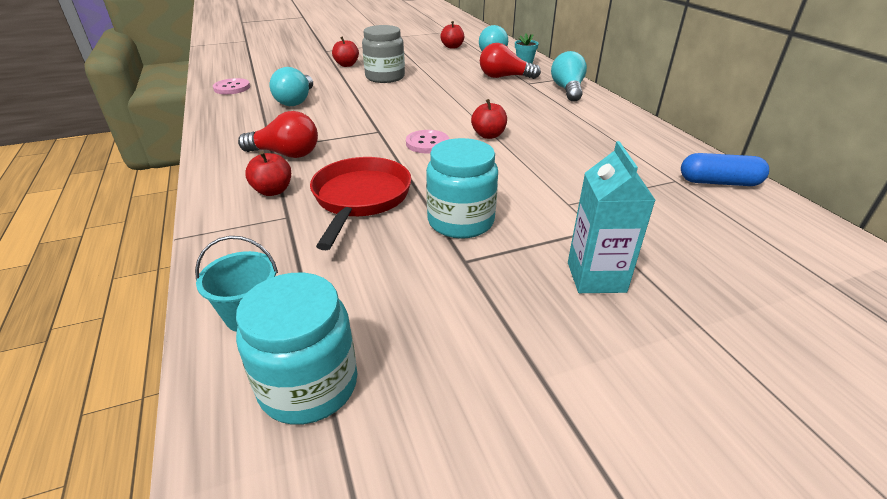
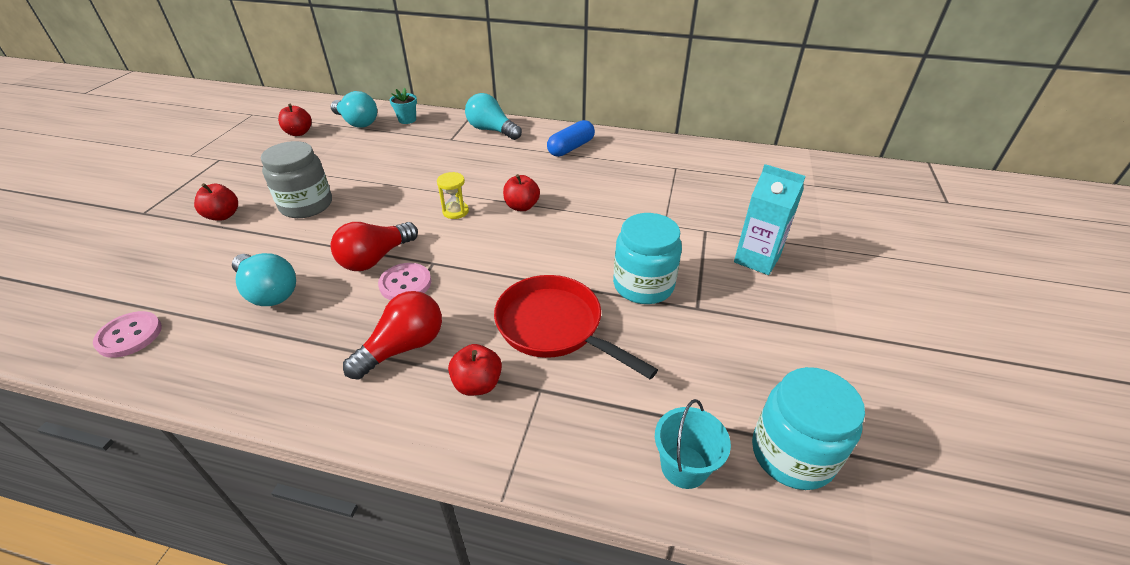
camera: 55 degrees left, 5 degrees up
pink button [406,130,449,153] -> pink button moved to [378,263,431,300]
red light bulb [480,43,541,79] -> red light bulb moved to [330,222,418,271]
blue capsule [681,153,769,186] -> blue capsule moved to [547,120,595,157]
none -> yellow hourglass [437,172,469,219]

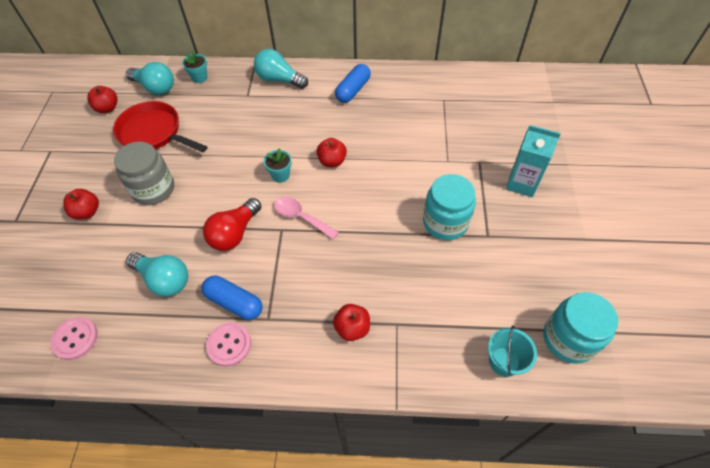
camera: 10 degrees left, 15 degrees up
red light bulb [343,291,442,380] -> none
pink button [378,263,431,300] -> pink button moved to [206,323,251,367]
yellow hourglass [437,172,469,219] -> turquoise flower pot [264,148,292,183]
red pan [494,275,658,379] -> red pan moved to [113,101,207,152]
none -> blue capsule [202,276,263,320]
none -> pink spoon [274,197,339,239]

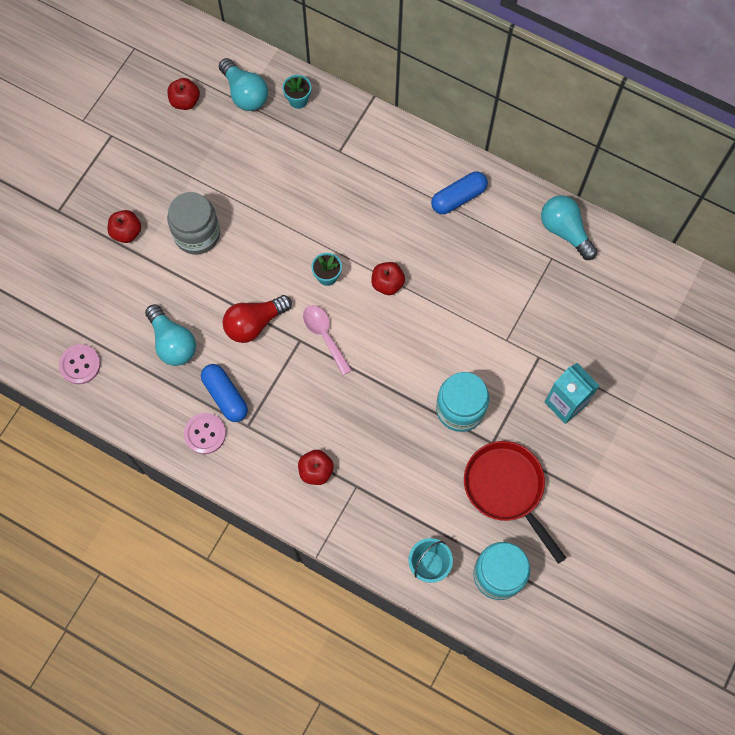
camera: 25 degrees right, 15 degrees up
red pan [113,101,207,152] -> red pan moved to [464,441,566,564]
turquoise light bulb [254,49,308,89] -> turquoise light bulb moved to [541,195,597,260]

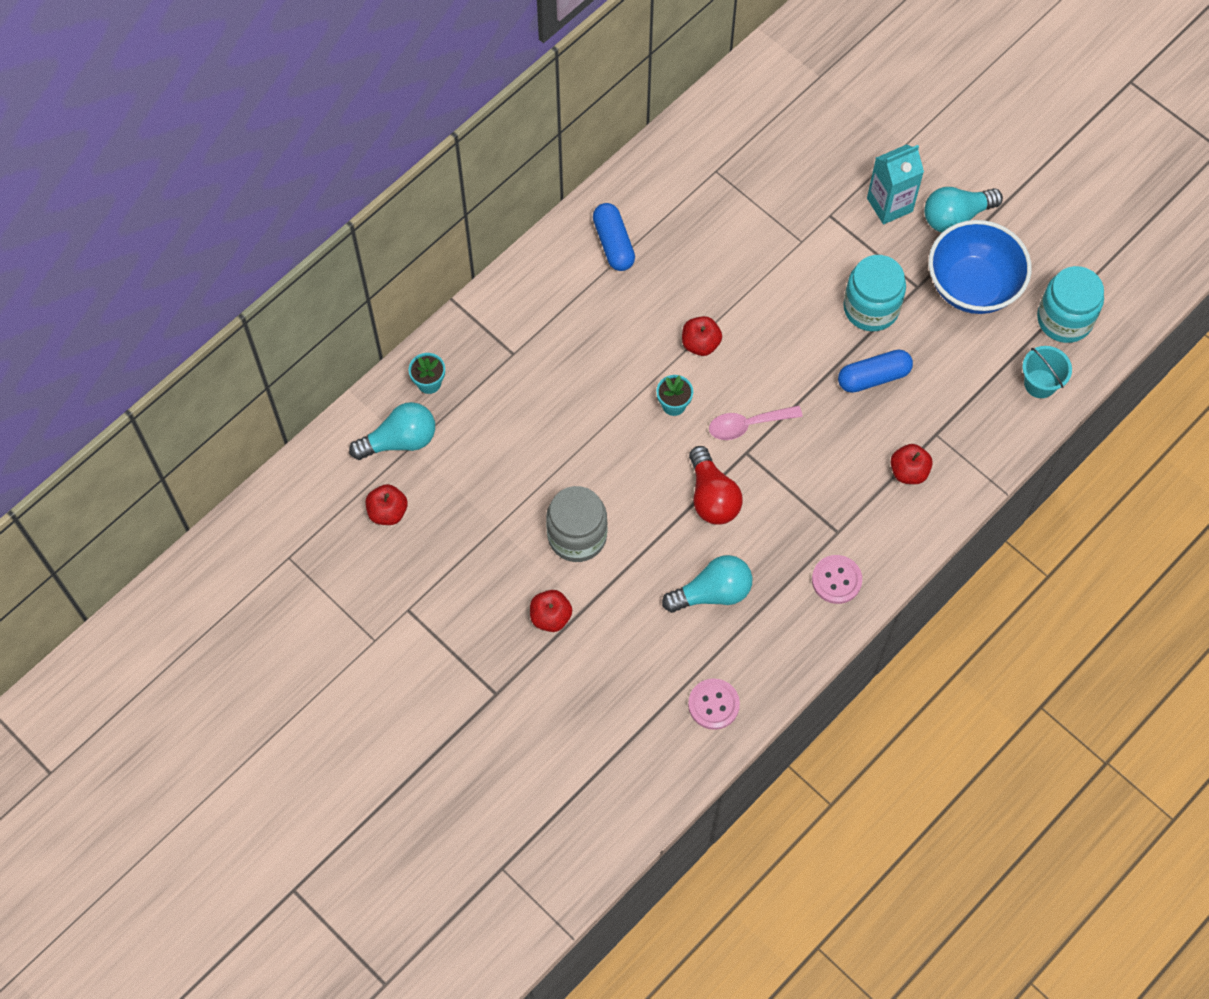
camera: 75 degrees left, 5 degrees down
blue capsule [201,364,248,422] -> blue capsule moved to [838,350,913,393]
red pan [464,441,566,564] -> blue bowl [929,220,1032,314]
turquoise light bulb [541,195,597,260] -> turquoise light bulb moved to [924,187,1003,233]

